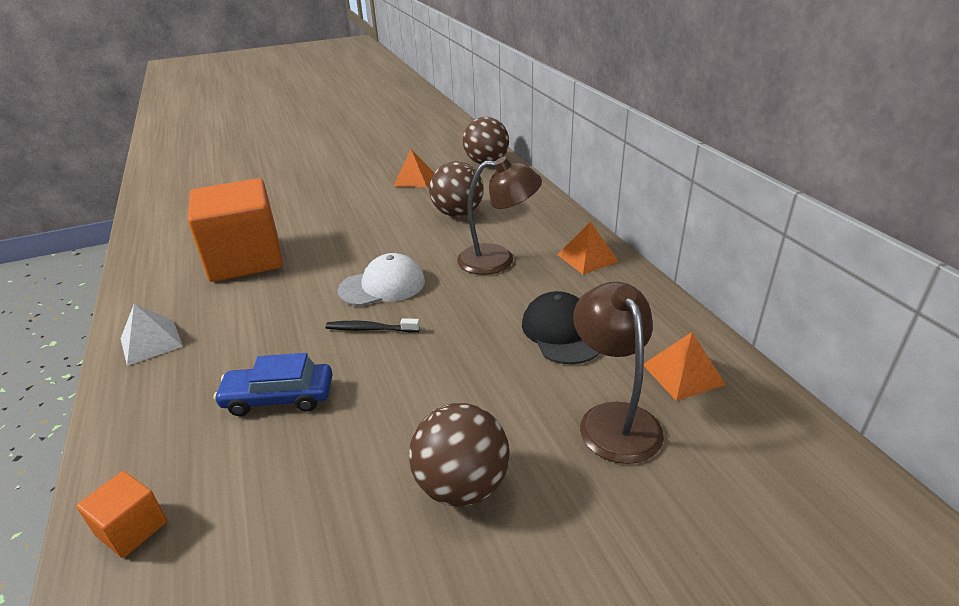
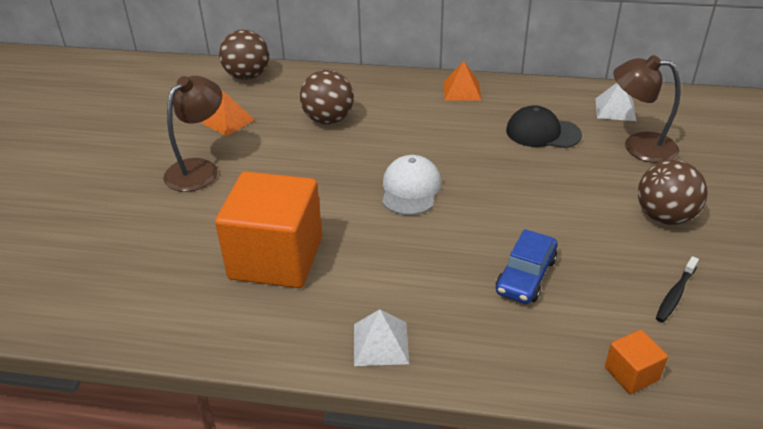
camera: 60 degrees left, 5 degrees up
black toothbrush [325,318,420,333] -> black toothbrush moved to [656,256,699,323]
brown lamp [457,157,542,275] -> brown lamp moved to [163,76,222,192]
orange pyramid [644,332,726,401] -> white pyramid [595,83,636,121]

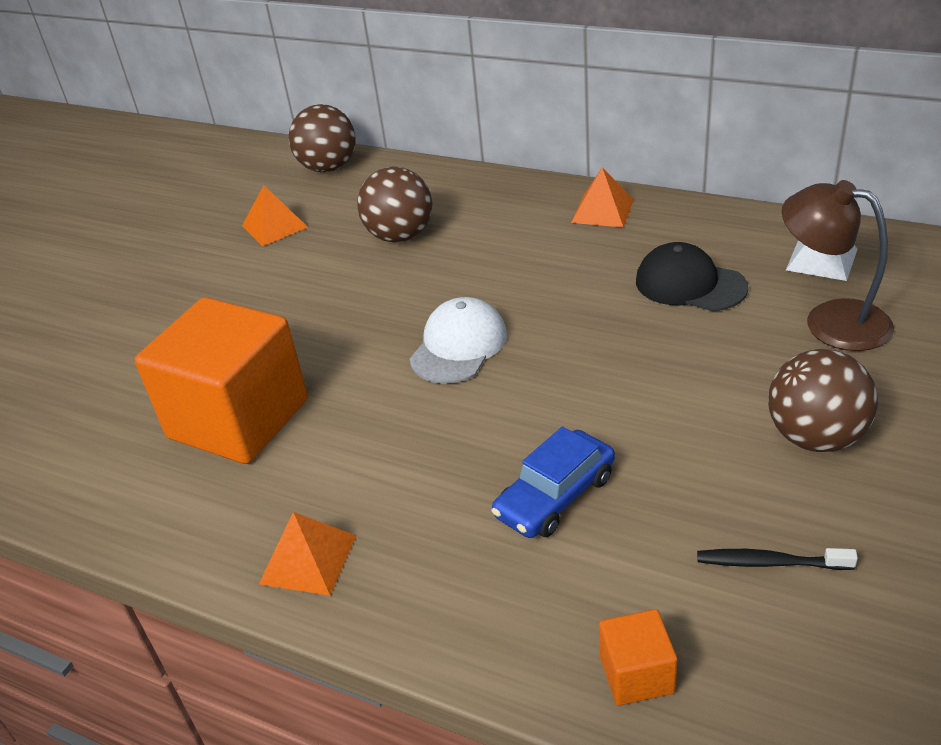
camera: 20 degrees right, 0 degrees up
brown lamp [163,76,222,192] -> none
white pyramid [354,309,409,366] -> orange pyramid [259,512,357,596]
black toothbrush [656,256,699,323] -> black toothbrush turned 45 degrees clockwise [697,548,858,570]

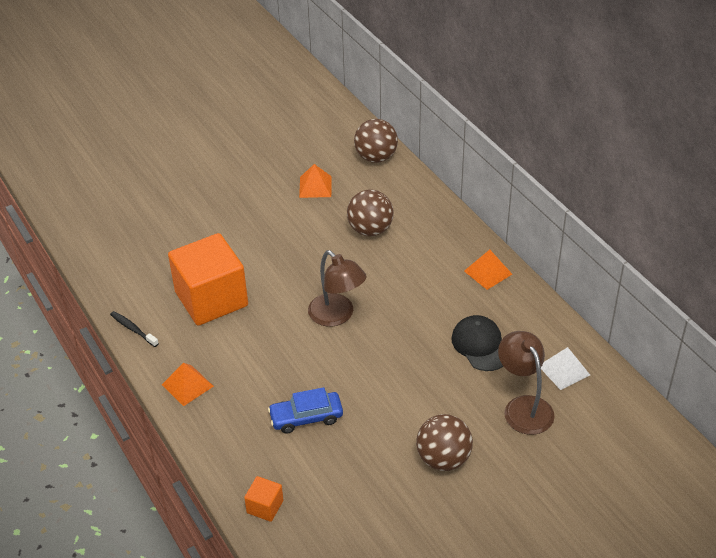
camera: 30 degrees right, 5 degrees up
white cap [409,297,507,384] -> brown lamp [308,250,367,327]
black toothbrush [697,548,858,570] -> black toothbrush moved to [110,311,159,347]

